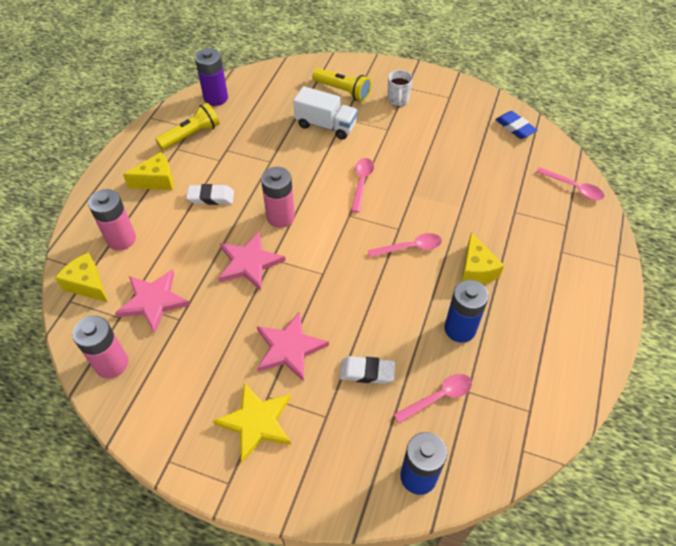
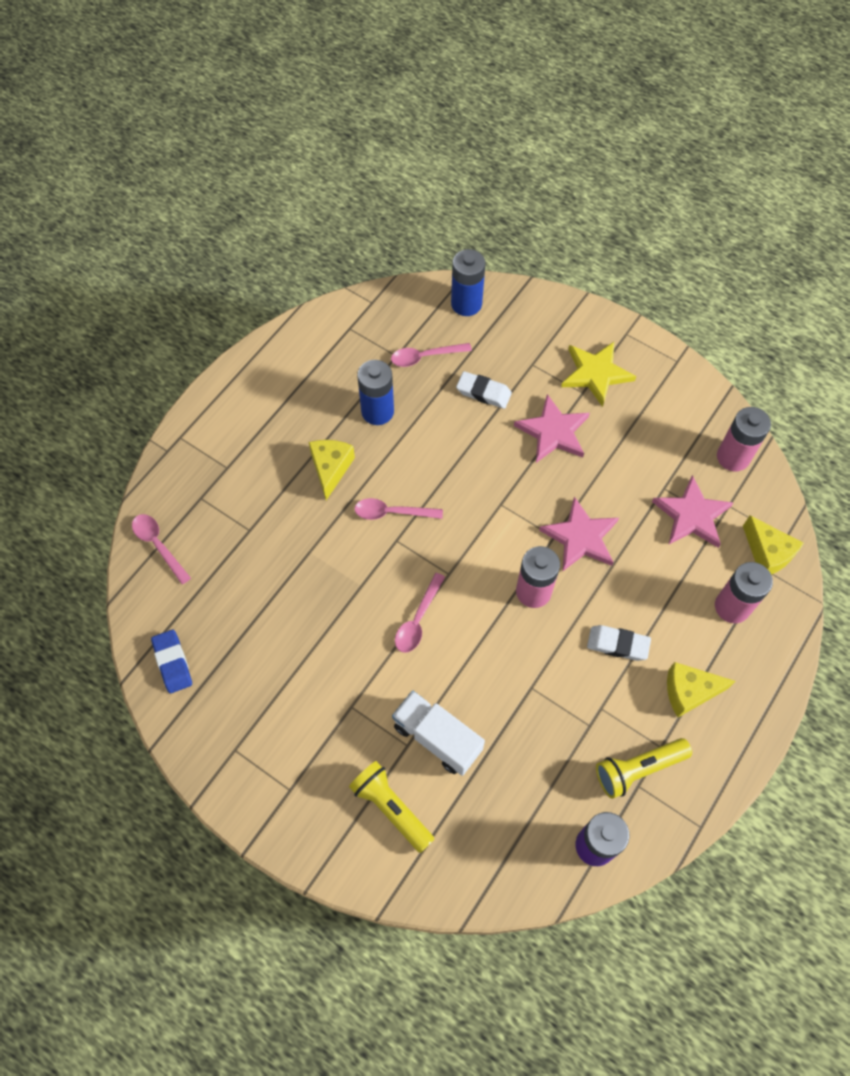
camera: 165 degrees left, 10 degrees up
white mug [387,70,413,107] -> none

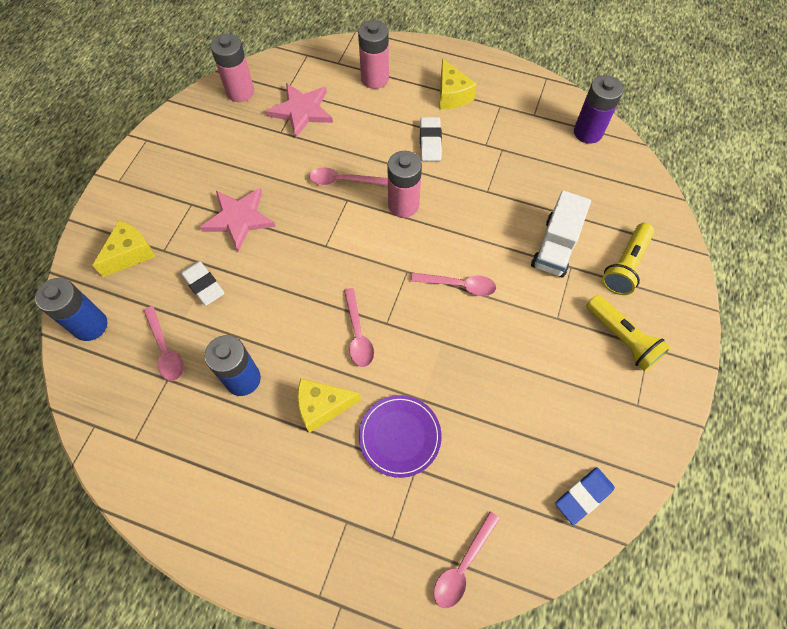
camera: 105 degrees left, 0 degrees up
white eraser [456,371,512,409] -> white eraser turned 45 degrees counterclockwise [181,261,224,306]
pink star [539,496,619,571] -> pink spoon [309,168,388,186]
yellow star [561,342,636,407] -> none
yellow flashlight [596,738,692,799] -> yellow flashlight moved to [586,294,671,371]
yellow cheese [743,515,804,575] -> yellow cheese moved to [92,220,156,277]
none -> purple plate [359,395,442,478]

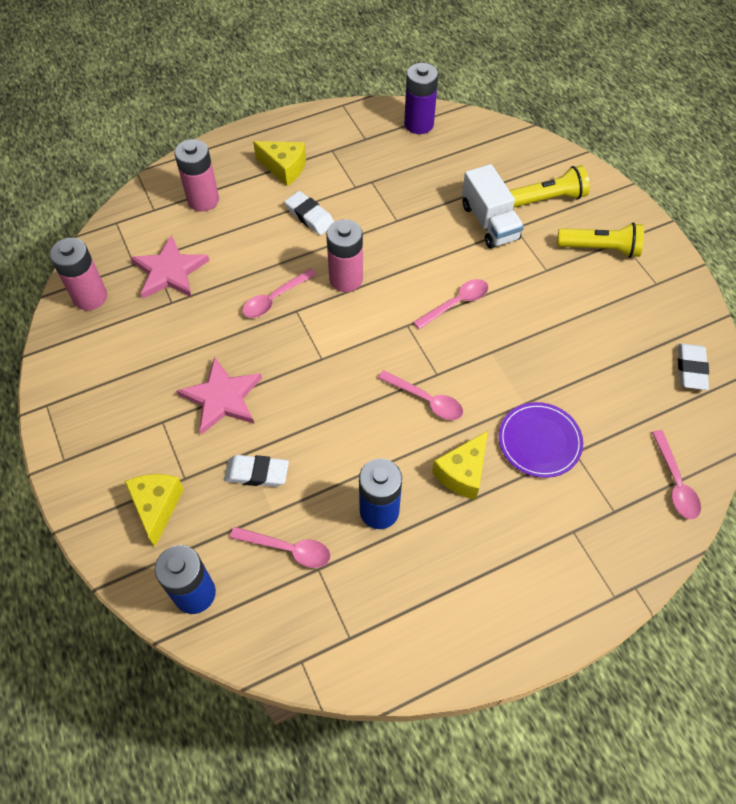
camera: 45 degrees left, 5 degrees down
blue eraser [555,467,615,525] -> white eraser [678,343,709,390]
yellow flashlight [602,223,654,295] -> yellow flashlight turned 90 degrees counterclockwise [509,165,590,208]

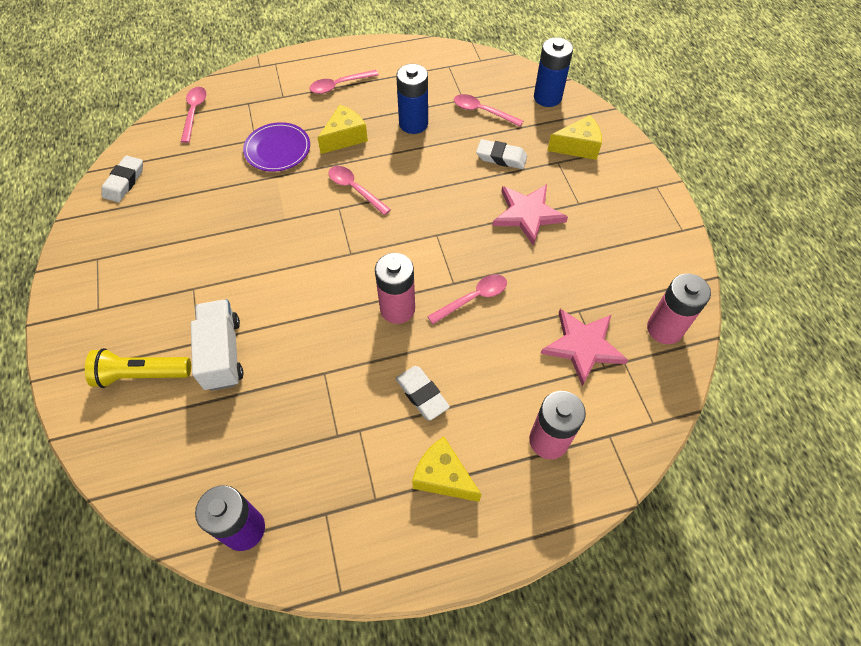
camera: 170 degrees left, 0 degrees up
yellow cheese [125,474,184,546] -> yellow cheese turned 105 degrees counterclockwise [547,115,602,160]
pink spoon [413,279,488,330] -> pink spoon moved to [309,70,379,94]
yellow flashlight [557,223,644,258] -> none

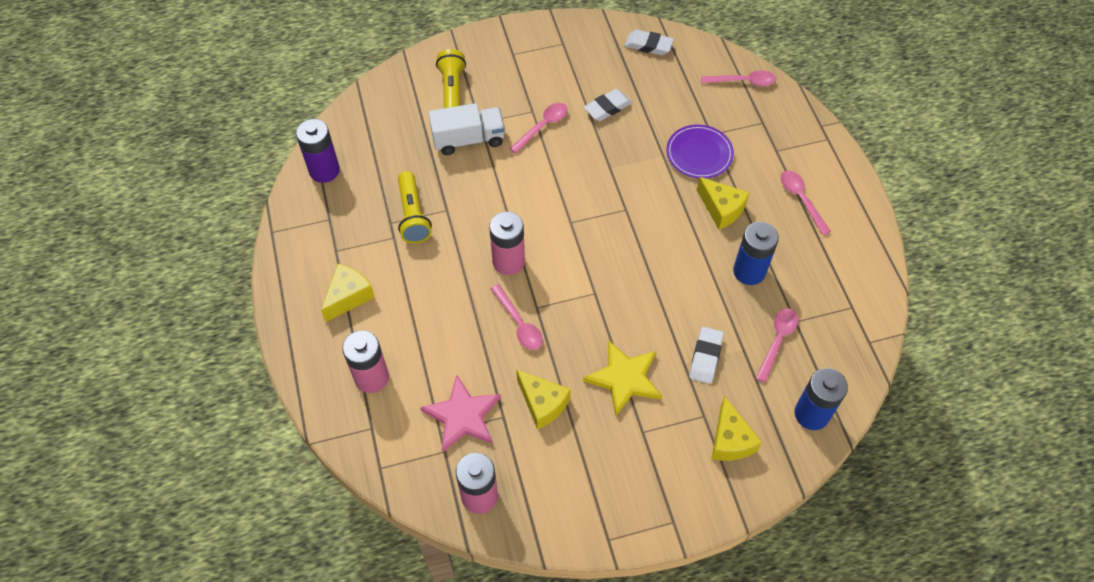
camera: 90 degrees right, 0 degrees up
pink spoon [329,166,391,215] -> pink spoon moved to [509,103,568,154]
white eraser [396,366,450,421] -> white eraser moved to [584,89,632,121]
pink star [492,184,568,246] -> yellow star [583,341,662,416]
none -> yellow flashlight [398,171,432,243]
none -> yellow cheese [516,369,571,429]

